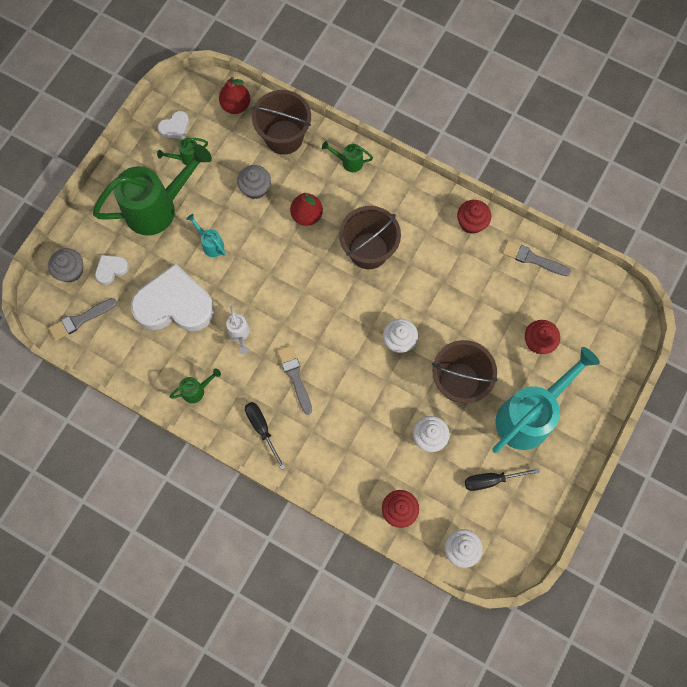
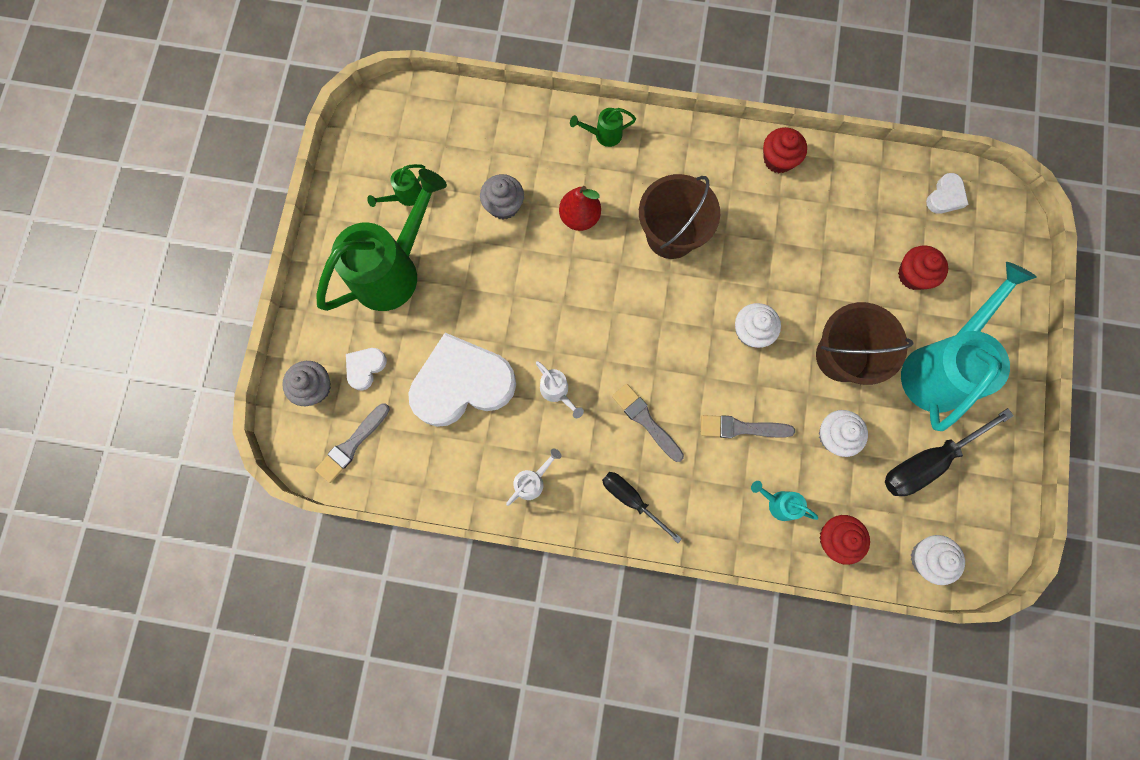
camera: 20 degrees left, 5 degrees up
white heart [158,111,189,139] -> white heart moved to [926,173,968,214]
green watering can [170,368,221,403] -> white watering can [506,448,561,506]
turquoise watering can [186,214,226,257] -> turquoise watering can moved to [751,481,818,521]
red pear [219,77,250,114] -> none
brown bucket [251,90,311,155] -> none
black screwdriver [465,468,540,491] -> black screwdriver [885,408,1014,496], size x1.54
grey brush [502,240,571,276] -> grey brush moved to [701,415,795,438]

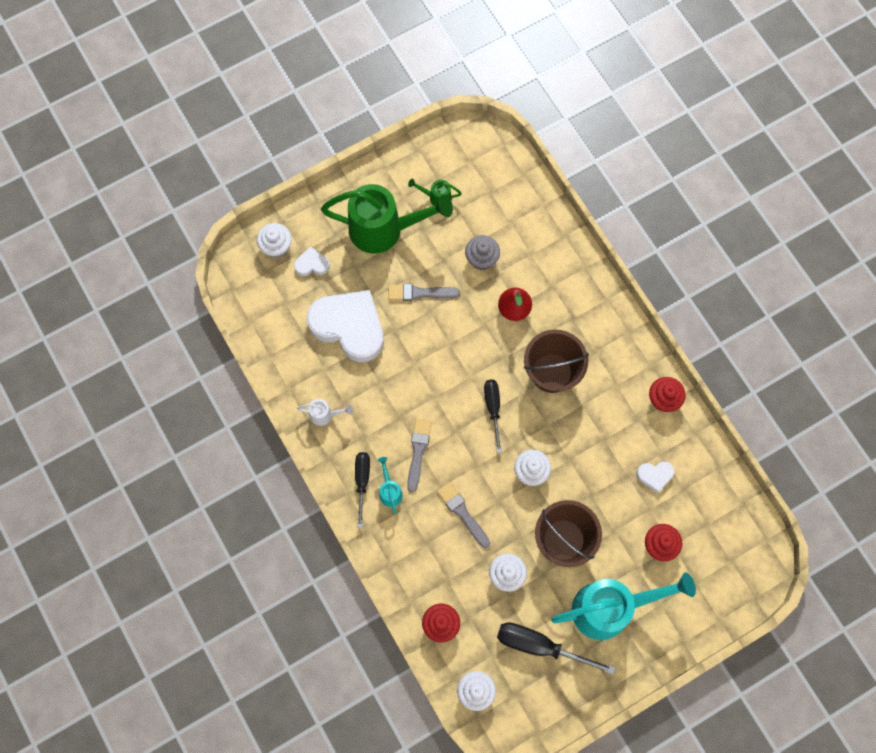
camera: 50 degrees right, 5 degrees down
grey cupcake [282,361,331,406] -> white cupcake [257,223,292,258]
grey brush [315,403,390,483] -> grey brush moved to [388,284,460,301]
white watering can [536,361,584,418] -> none
green watering can [570,108,636,147] -> none
turquoise watering can [751,481,818,521] -> turquoise watering can moved to [378,457,403,514]
white heart [926,173,968,214] -> white heart moved to [636,461,674,493]
none -> black screwdriver [484,380,502,453]

